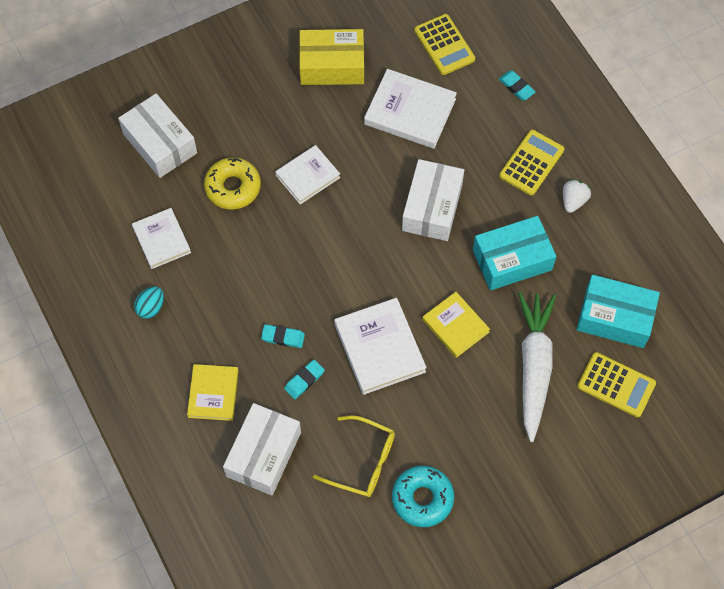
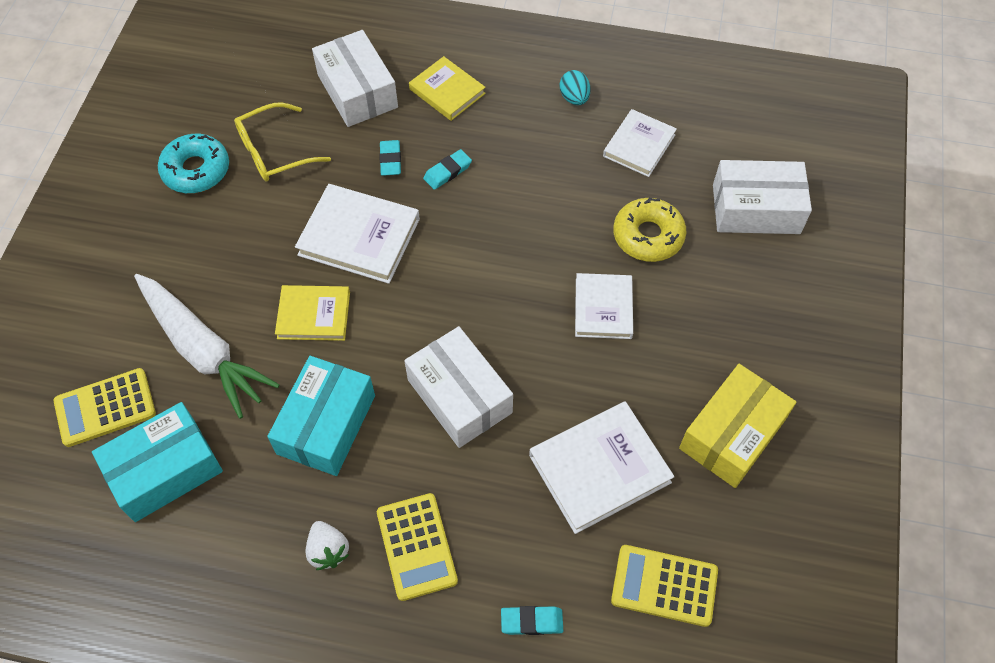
camera: 130 degrees right, 5 degrees down
white book [132,208,191,269] -> white book turned 75 degrees counterclockwise [603,109,677,177]

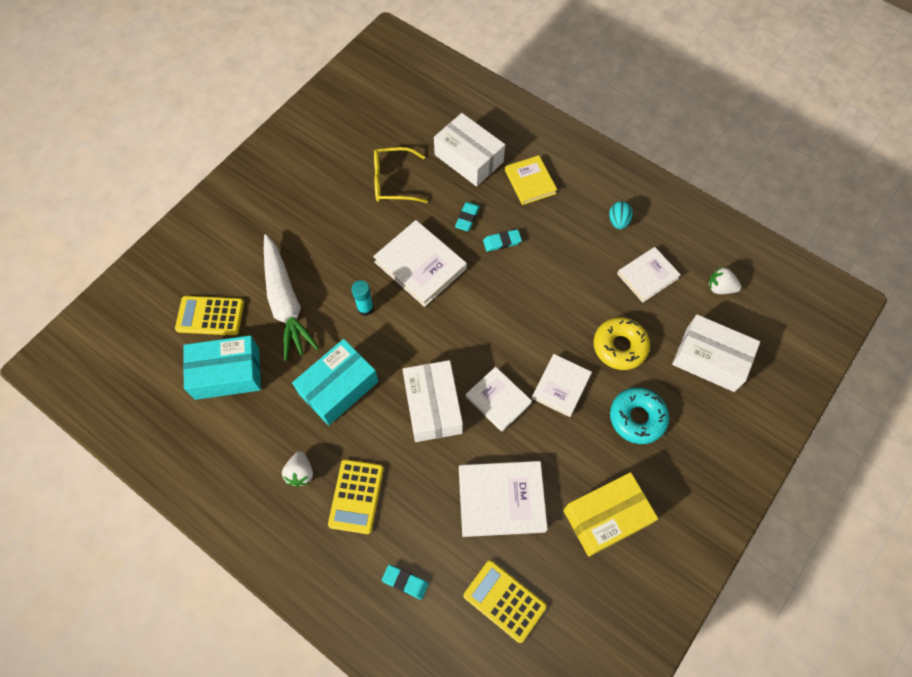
camera: 25 degrees right, 5 degrees up
turquoise donut [158,134,229,193] -> turquoise donut moved to [610,387,669,444]
yellow book [275,285,350,341] -> turquoise glue stick [351,280,374,316]
white box [312,30,398,127] -> white box turned 45 degrees counterclockwise [434,113,505,187]
none -> white book [466,367,532,432]
none -> white strawberry [709,267,741,294]

